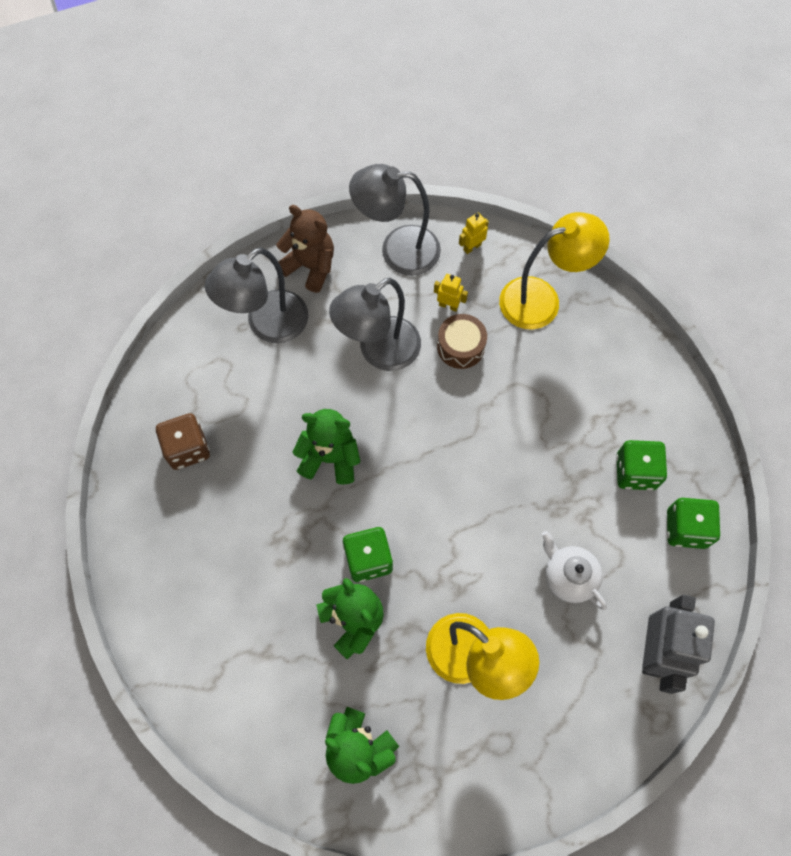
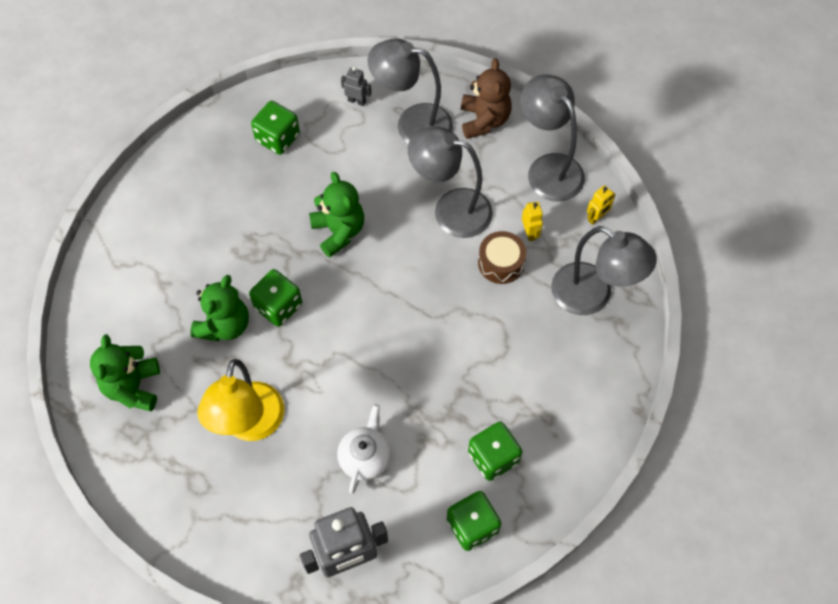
camera: 55 degrees right, 5 degrees down
brown dice [156,413,210,470] -> green dice [251,101,300,155]
yellow robot [459,213,489,254] -> yellow robot turned 120 degrees clockwise [587,185,616,225]
yellow lamp [499,212,610,330] -> grey lamp [551,226,657,315]
none -> grey robot [341,67,371,106]

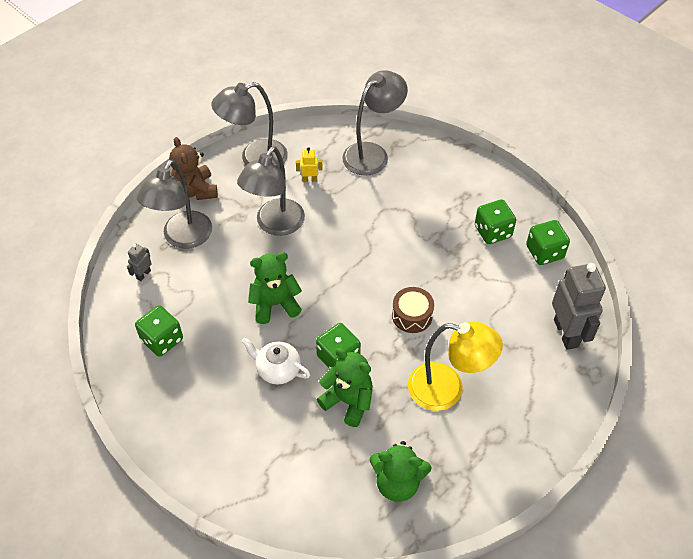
camera: 80 degrees left, 10 degrees down
white teapot [337,404,391,494] -> white teapot moved to [242,338,311,384]
brown teddy bear [461,58,512,139] -> brown teddy bear turned 120 degrees counterclockwise [169,137,218,200]
brown drum [478,231,526,284] -> brown drum moved to [392,287,434,333]
yellow robot [587,185,616,225] -> none

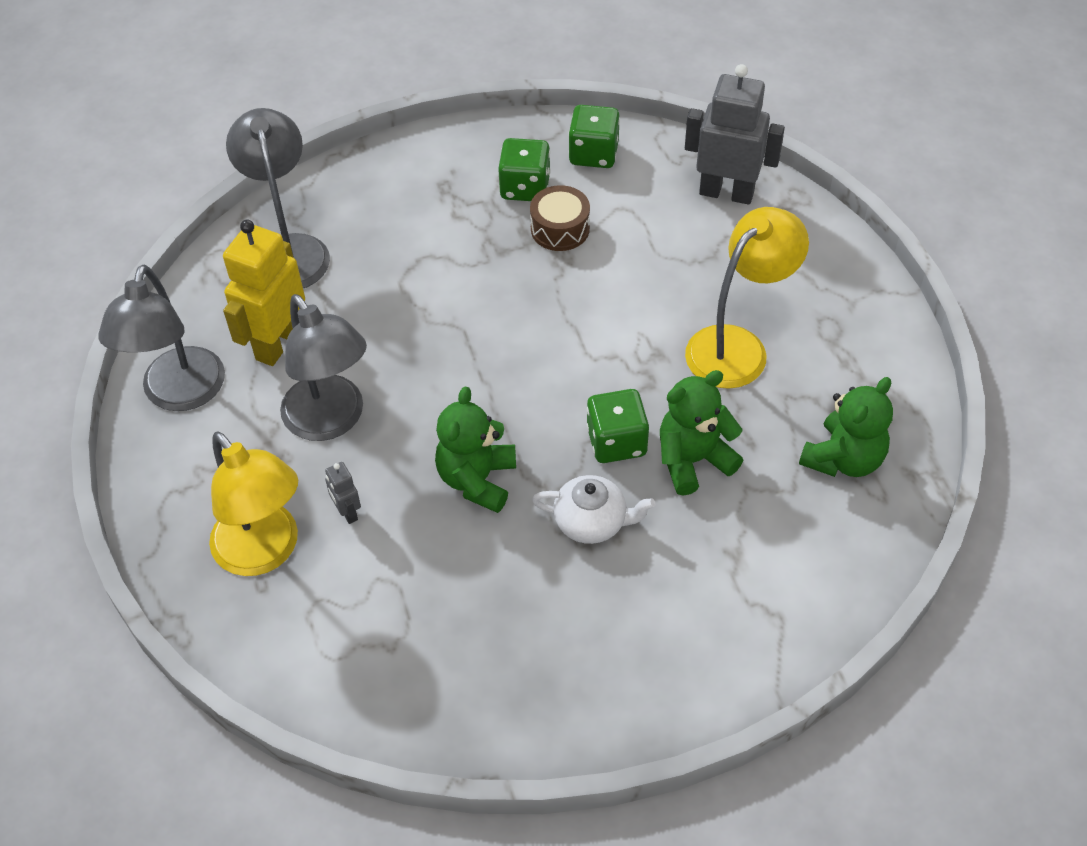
camera: 60 degrees left, 0 degrees up
grey robot [127,244,152,281] -> grey robot moved to [325,462,361,524]
green dice [135,305,183,357] -> none
grey lamp [137,160,212,249] -> yellow lamp [209,432,298,576]
brown teddy bear [169,137,218,200] -> none
white teapot [242,338,311,384] -> white teapot turned 135 degrees counterclockwise [532,475,655,544]
yellow robot [296,147,323,182] -> yellow robot [223,220,305,366], size x2.23
brown drum [392,287,434,333] -> brown drum moved to [530,185,590,251]

